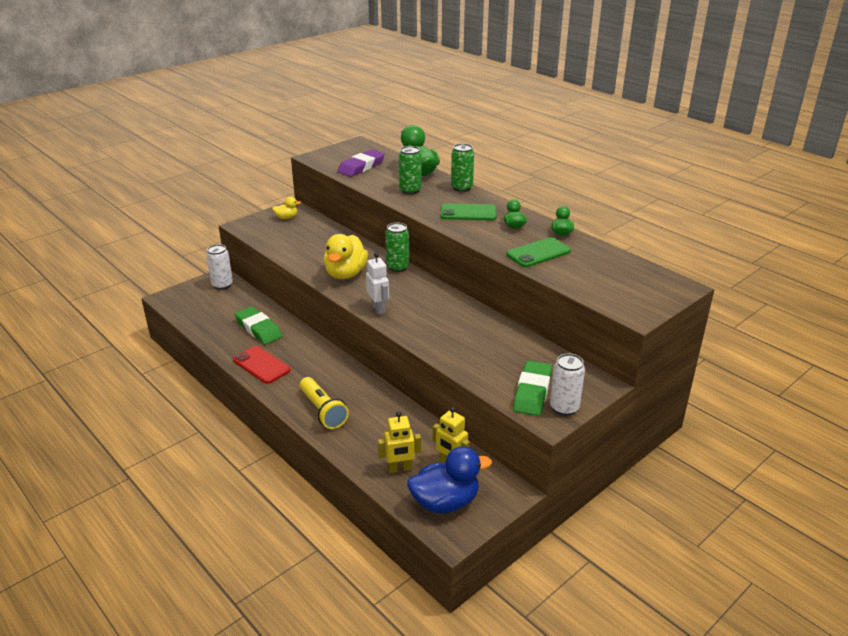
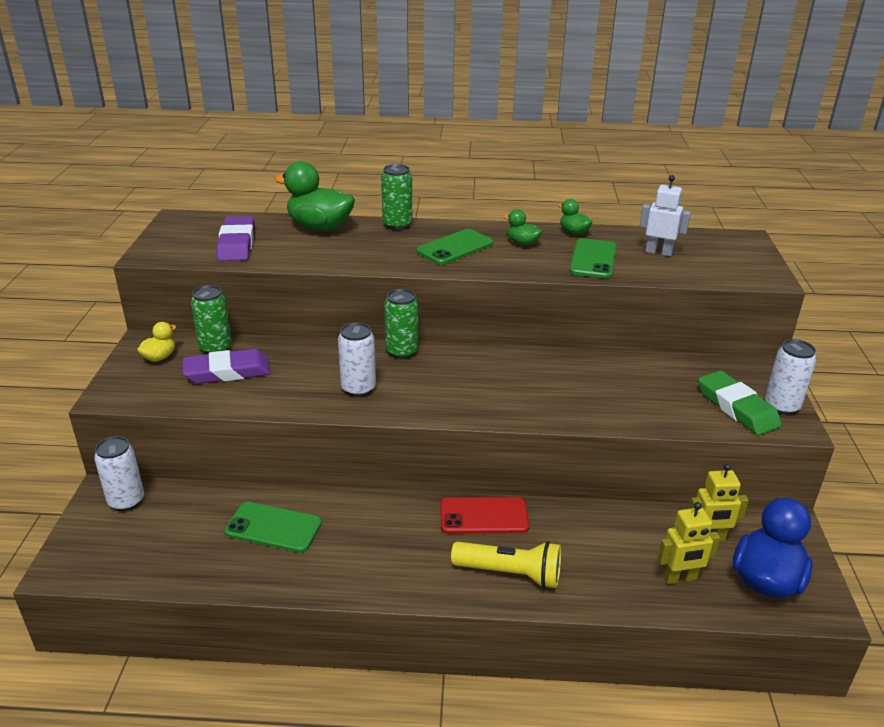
camera: 45 degrees left, 0 degrees up
red phone [233,346,291,384] -> red phone moved to [440,497,529,534]
green eraser [235,306,282,344] -> green phone [225,502,322,553]
yellow duck [324,234,368,279] -> white can [338,322,376,397]
white robot [366,252,389,315] -> white robot moved to [640,175,691,257]
yellow robot [378,411,421,473] -> yellow robot turned 45 degrees clockwise [658,502,720,584]
green can [399,146,422,194] -> green can moved to [191,285,232,354]
none -> purple eraser [183,349,271,384]

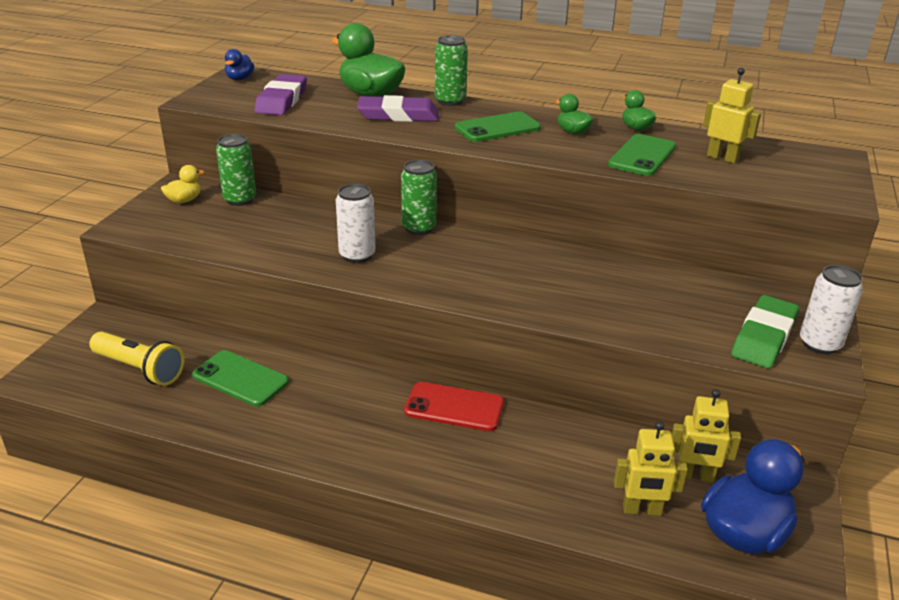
camera: 15 degrees right, 0 degrees up
white can [94,436,144,511] -> none
purple eraser [183,349,271,384] -> purple eraser moved to [357,95,439,122]
yellow flashlight [451,541,561,589] -> yellow flashlight moved to [89,332,185,386]
white robot [640,175,691,257] -> yellow robot [703,68,761,164]
green eraser [698,370,782,435] -> green eraser turned 45 degrees clockwise [731,295,799,369]
none -> blue duck [225,49,254,80]

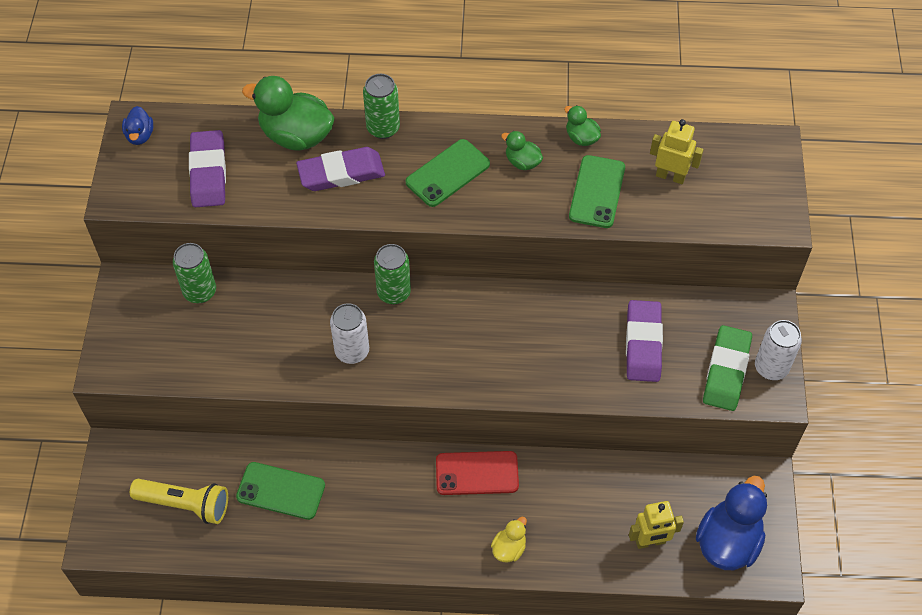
camera: 15 degrees left, 25 degrees up
yellow duck [161,165,205,203] -> yellow duck moved to [491,517,527,563]
yellow robot [672,389,741,483] -> none
none -> purple eraser [626,300,663,382]

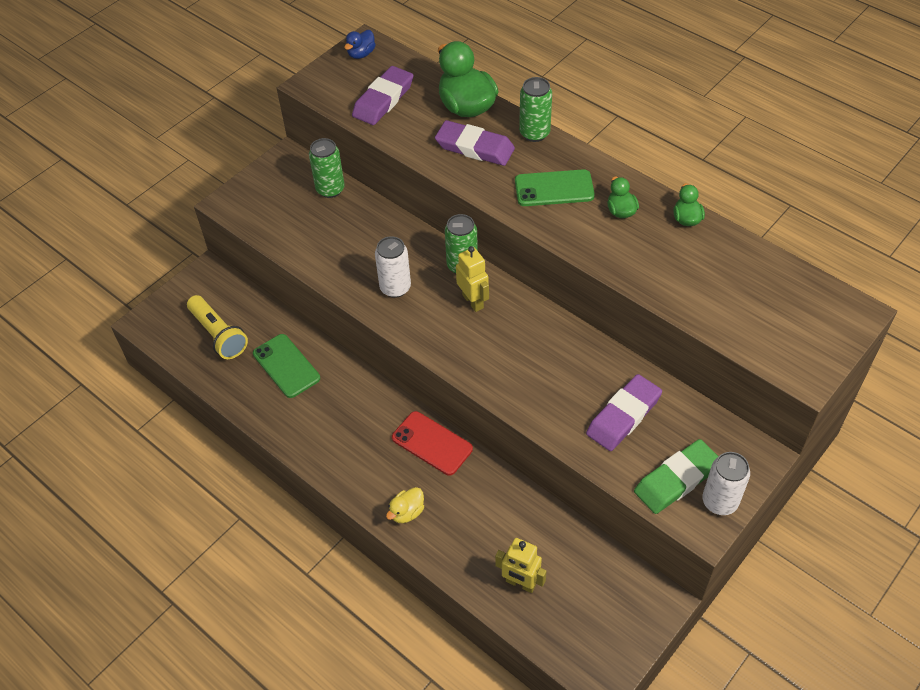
camera: 40 degrees right, 5 degrees down
yellow duck [491,517,527,563] -> yellow duck turned 150 degrees clockwise [386,487,424,523]
green phone [569,155,625,228] -> none
yellow robot [650,119,704,184] -> yellow robot moved to [456,246,489,312]
blue duck [696,476,767,570] -> none

